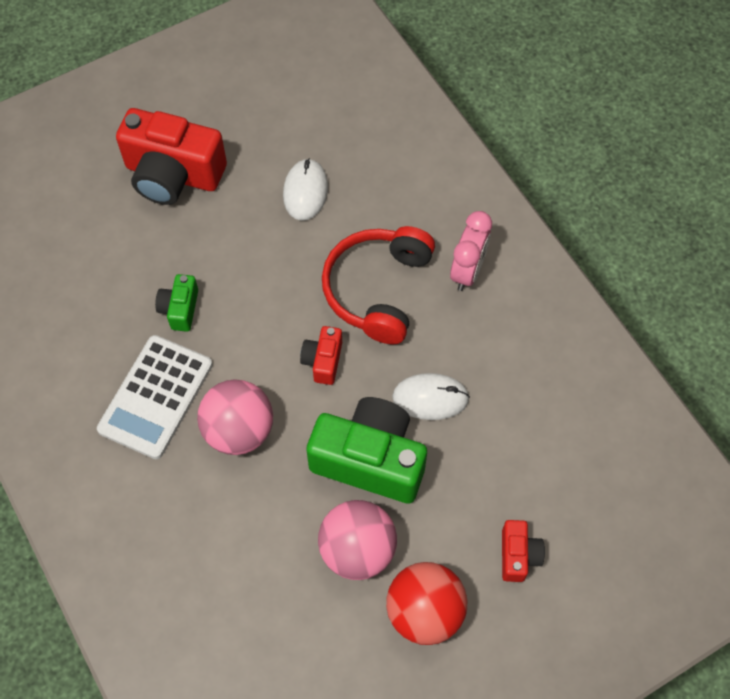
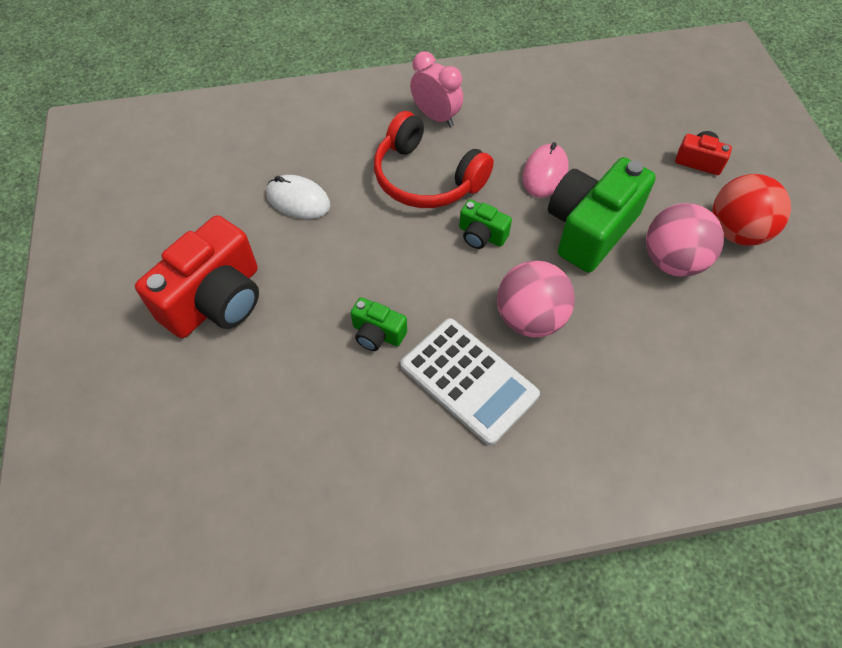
camera: 70 degrees left, 5 degrees down
red camera [300,326,342,385] -> green camera [459,200,512,249]
white mouse [392,373,470,420] -> pink mouse [522,142,568,198]

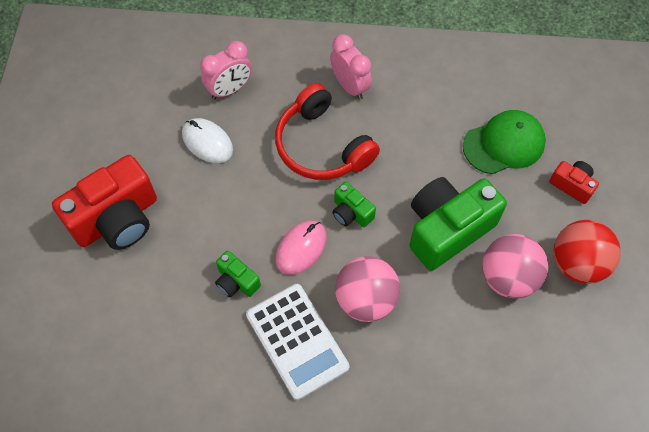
camera: 15 degrees right, 5 degrees up
pink mouse [522,142,568,198] -> pink mouse moved to [276,220,327,275]
none -> pink clock [200,41,252,99]
none -> green cap [463,110,546,174]

